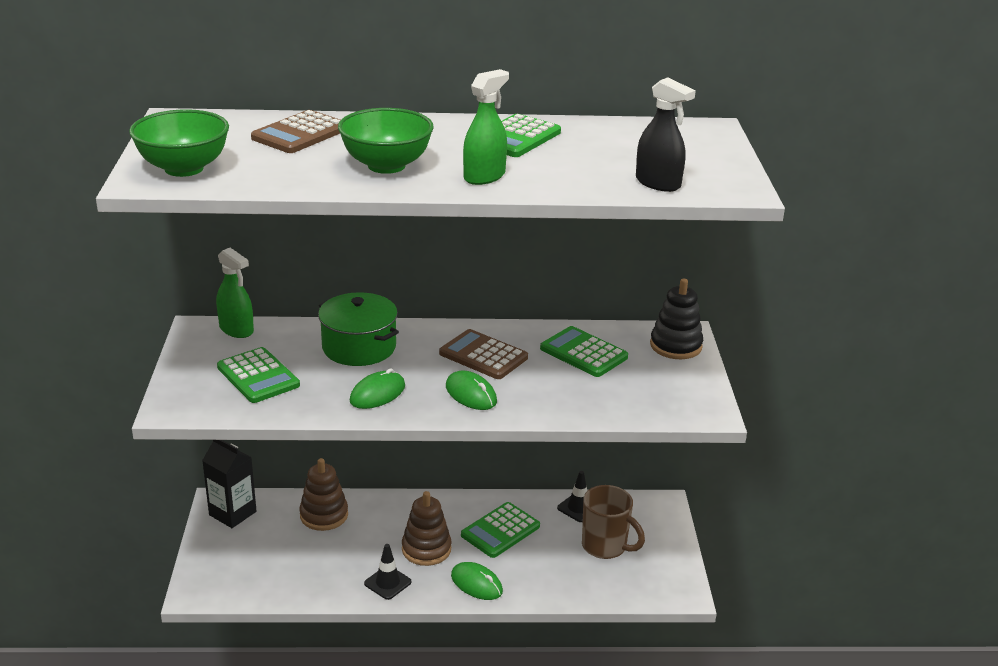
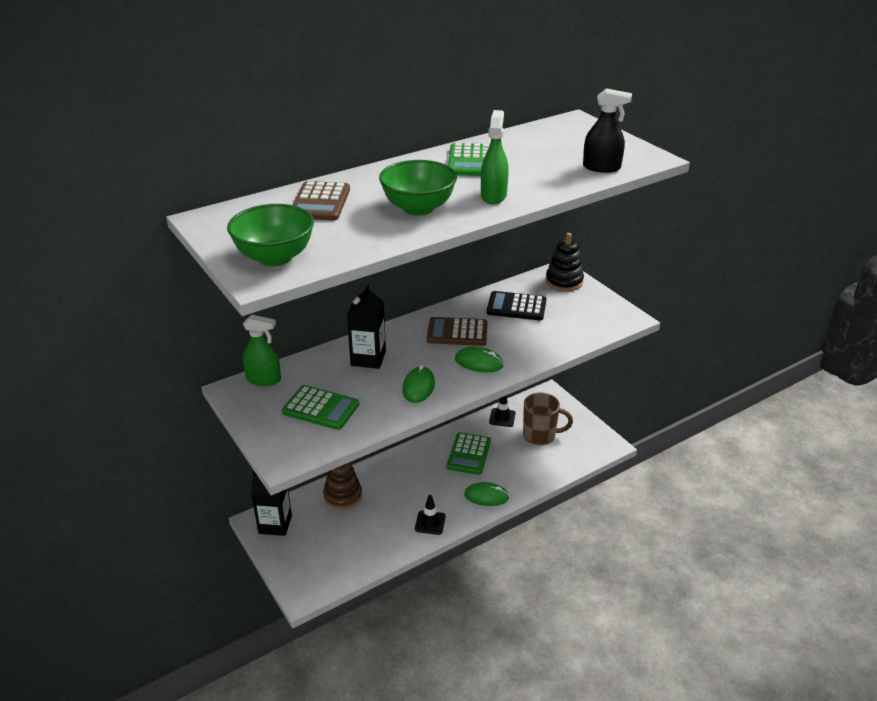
camera: 30 degrees left, 5 degrees up
green pot [318,292,399,366] -> black carton [347,285,386,369]
brown stacking toy [402,491,451,566] -> none
green calculator [540,326,628,377] -> black calculator [486,291,546,320]

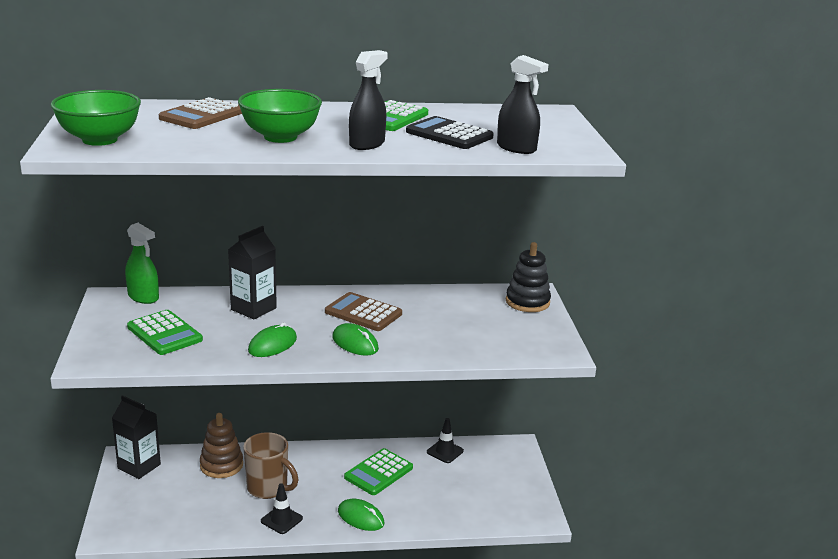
camera: 25 degrees right, 10 degrees down
green spray bottle [481,110,509,204] -> black spray bottle [349,50,388,150]
black calculator [486,291,546,320] -> black calculator moved to [406,116,494,149]
brown mug [523,392,573,445] -> brown mug moved to [243,432,298,499]

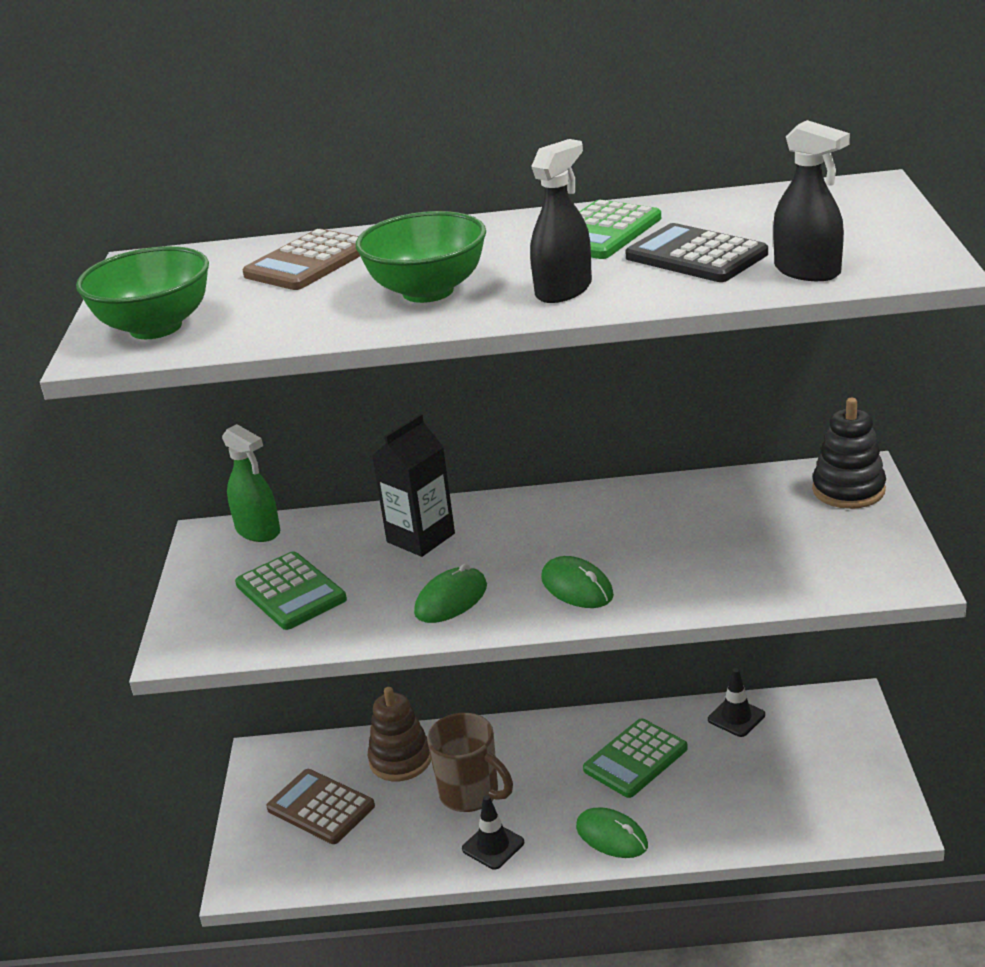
camera: 10 degrees right, 5 degrees up
black carton [112,395,161,479] -> none
brown calculator [325,292,402,331] -> brown calculator moved to [266,769,375,844]

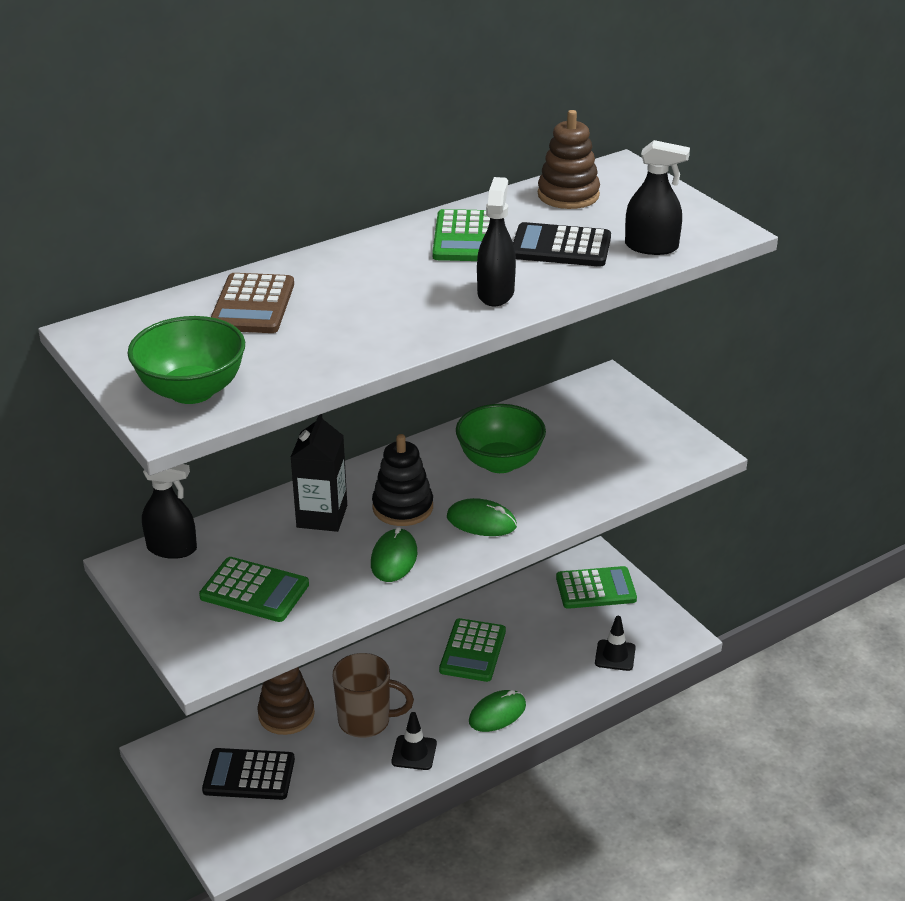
camera: 35 degrees left, 5 degrees up
green spray bottle [222,424,280,542] -> black spray bottle [142,464,197,559]
brown calculator [266,769,375,844] -> black calculator [202,748,295,800]
green bowl [356,211,486,303] -> green bowl moved to [456,404,546,473]
green mouse [576,808,648,858] -> green mouse turned 45 degrees counterclockwise [469,690,526,732]
black traffic cone [708,668,765,737] -> black traffic cone moved to [595,616,636,671]
black stacking toy [812,398,886,509] -> black stacking toy moved to [372,434,433,526]
none -> brown stacking toy [538,110,600,209]
none -> green calculator [556,566,637,609]

